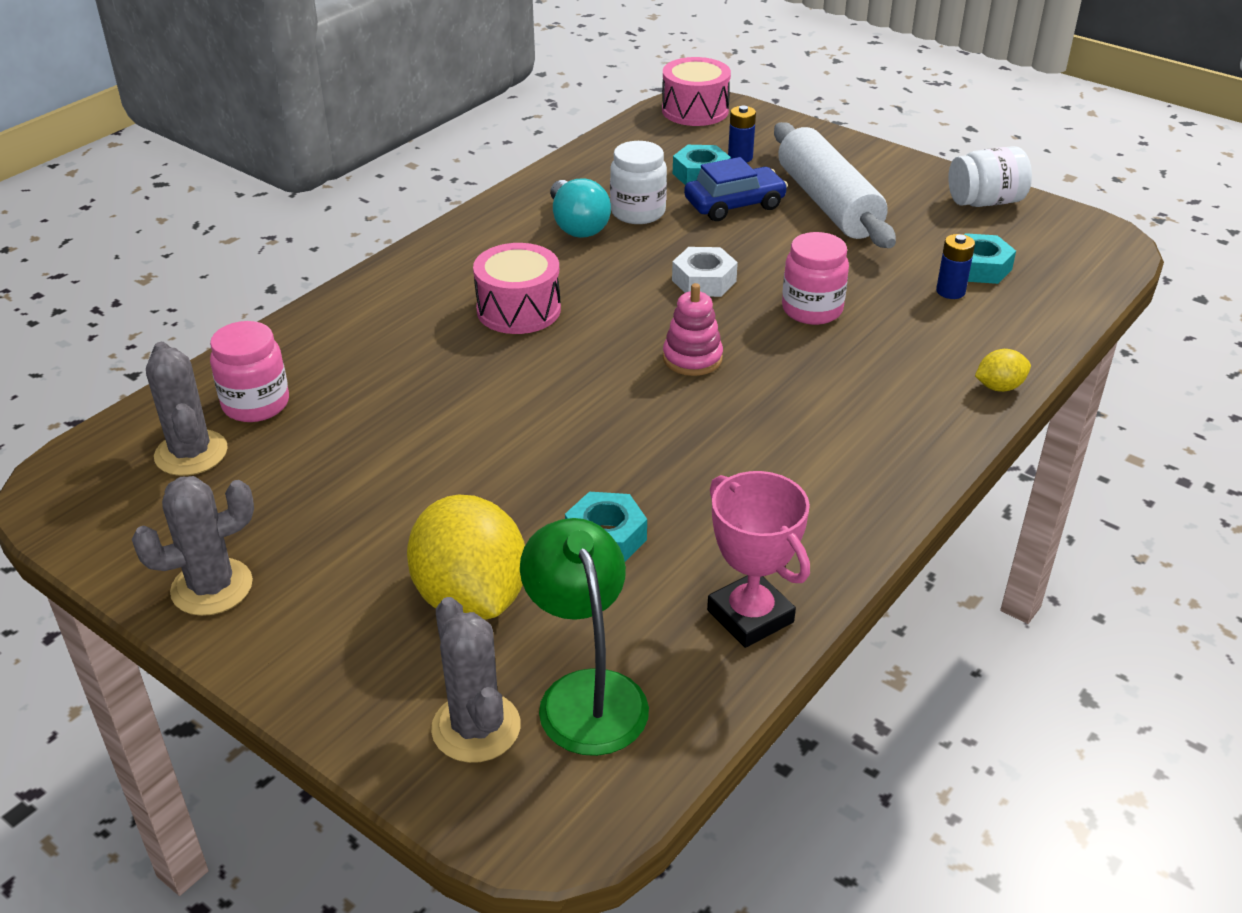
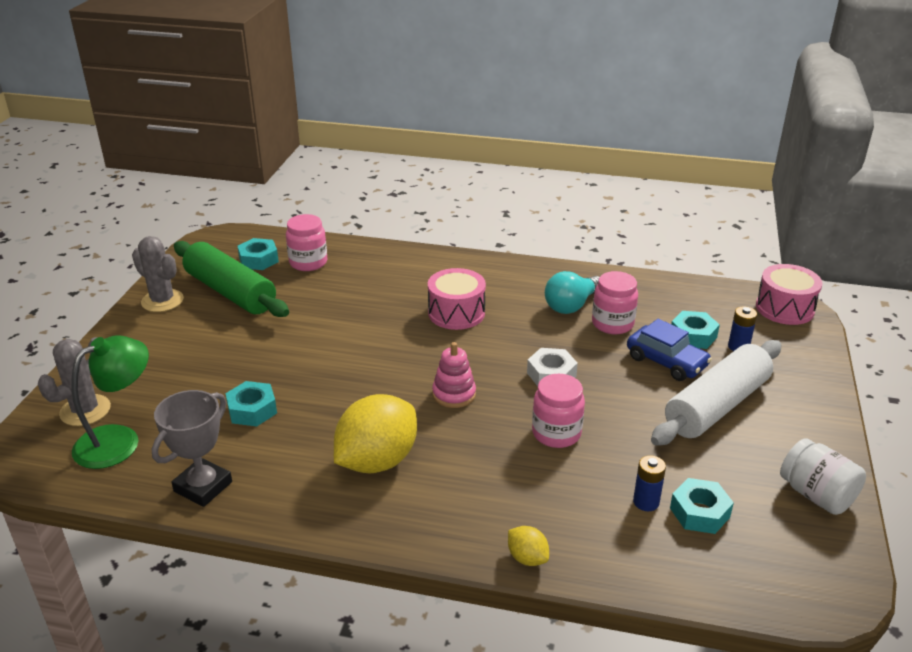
camera: 65 degrees right, 5 degrees down
grey cactus [146,342,228,476] -> turquoise nut [237,238,279,270]
yellow lemon [407,495,525,620] -> yellow lemon moved to [334,394,417,474]
white jar [610,141,667,224] -> pink jar [592,271,638,334]
pink trophy [707,471,810,648] -> grey trophy [152,390,232,507]
none -> green rolling pin [174,241,289,317]

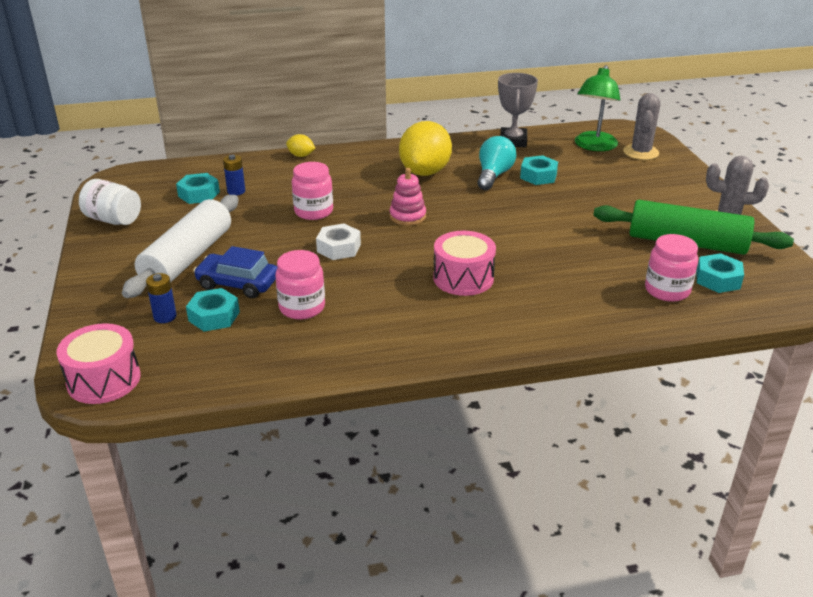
camera: 155 degrees right, 0 degrees up
turquoise light bulb [545,271,600,314] -> turquoise light bulb moved to [477,136,516,190]

